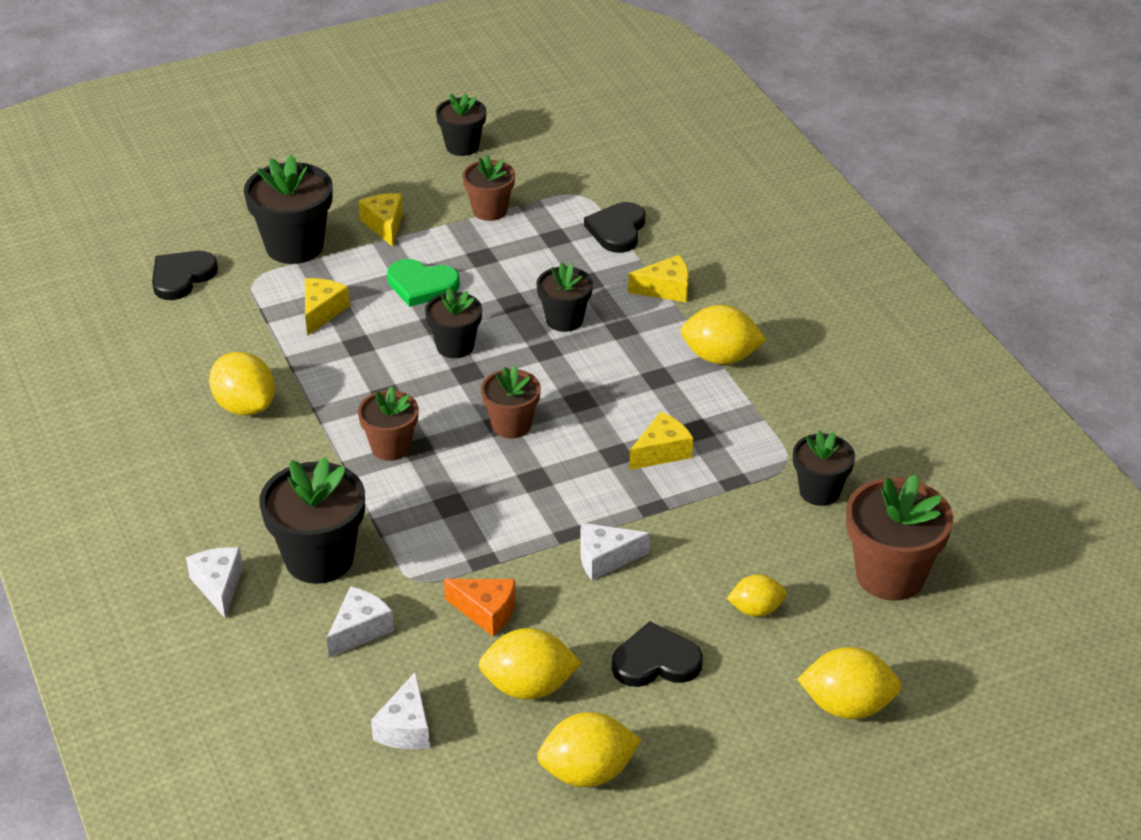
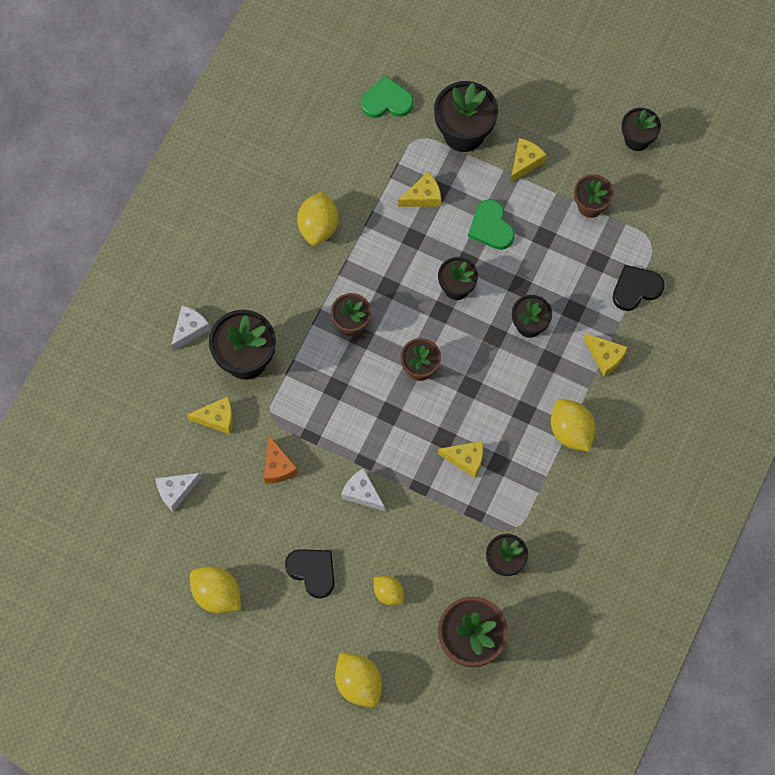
camera: 50 degrees right, 30 degrees up
black heart [152,251,218,300] -> green heart [361,76,413,118]
white cheese [327,586,394,658] -> yellow cheese [187,396,233,434]
yellow lemon [479,628,581,700] -> none

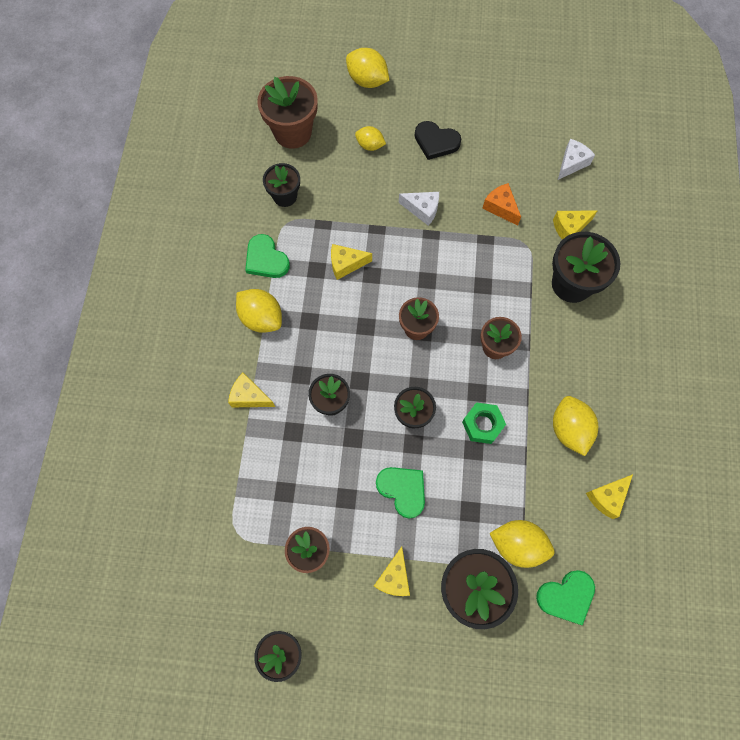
camera: 160 degrees right, 0 degrees up
white cheese [171,305,210,351] -> none
yellow lemon [190,567,241,613] -> yellow lemon moved to [489,520,554,568]
yellow cheese [398,172,441,207] -> yellow cheese moved to [586,474,633,519]
black heart [613,265,665,311] -> none
none -> green heart [245,234,290,278]
none -> green nut [462,402,506,444]

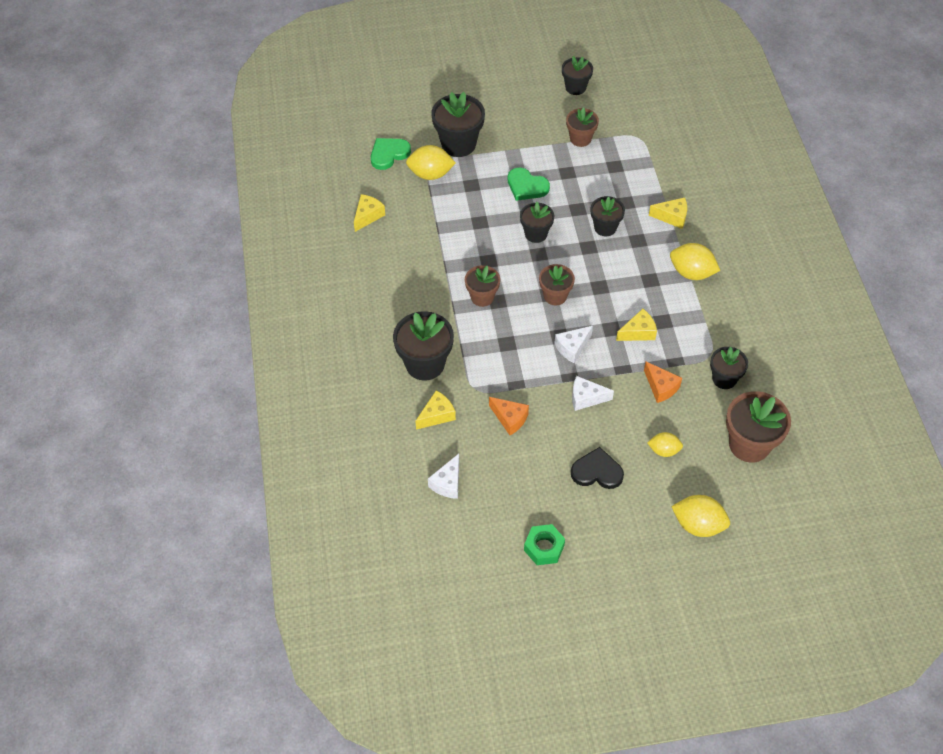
camera: 165 degrees right, 15 degrees down
green heart [245,234,290,278] -> none
yellow cheese [374,547,410,596] -> none
green nut [462,402,506,444] -> green nut moved to [524,524,565,565]
yellow lemon [553,396,598,456] -> none
none -> white cheese [554,326,593,363]
none -> orange cheese [644,362,682,403]

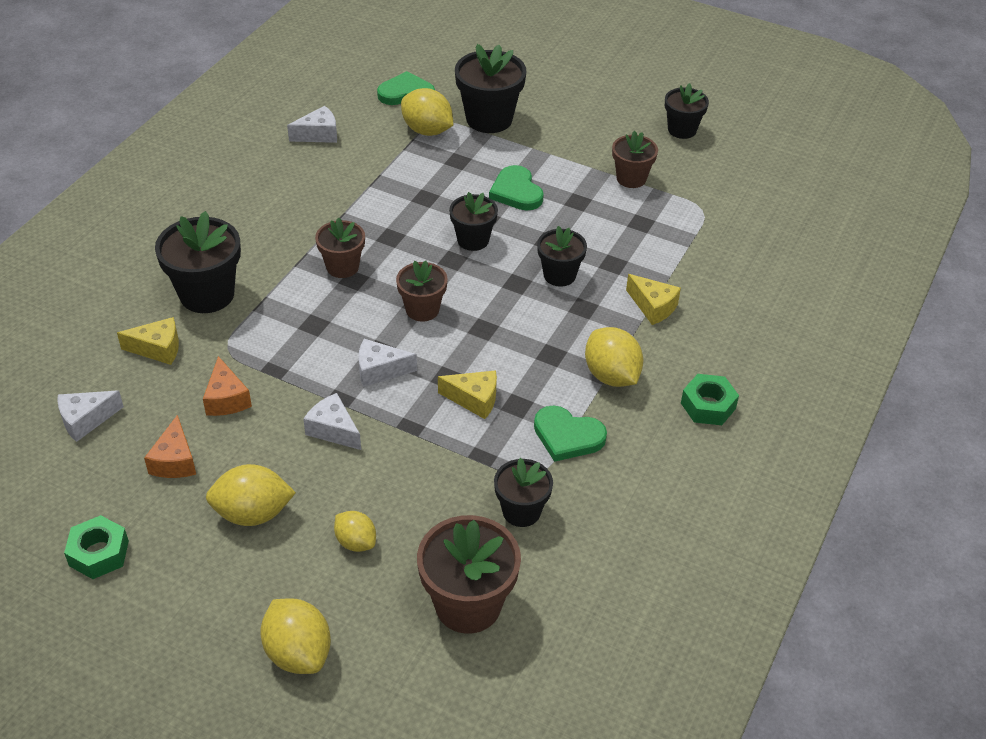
camera: 35 degrees right, 10 degrees down
yellow cheese [354,194,385,232] -> white cheese [287,106,337,143]
black heart [571,447,624,489] -> yellow lemon [206,464,296,526]
orange cheese [644,362,682,403] -> orange cheese moved to [144,415,196,478]
none -> green heart [534,405,607,462]
none -> green nut [681,374,739,425]

